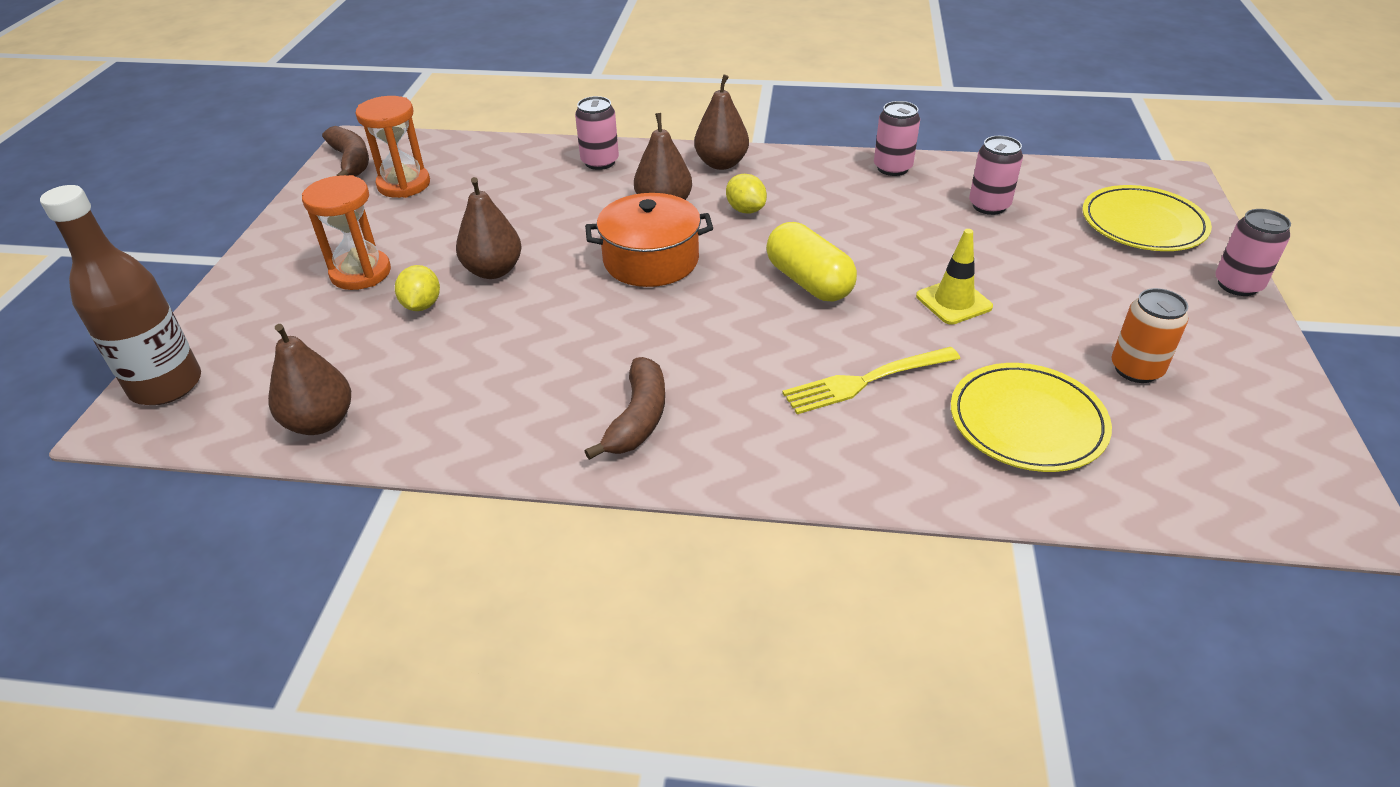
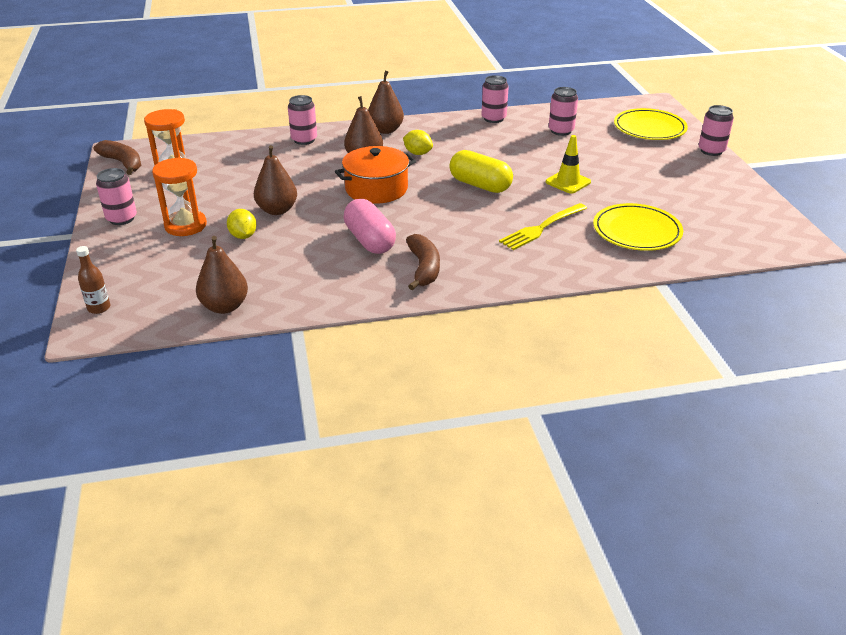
camera: 20 degrees left, 5 degrees down
brown bottle [40,185,201,405] -> brown bottle [76,246,110,314], size x0.47
orange can [1112,288,1188,383] -> none
none -> pink can [96,168,137,225]
none -> pink capsule [343,199,396,254]

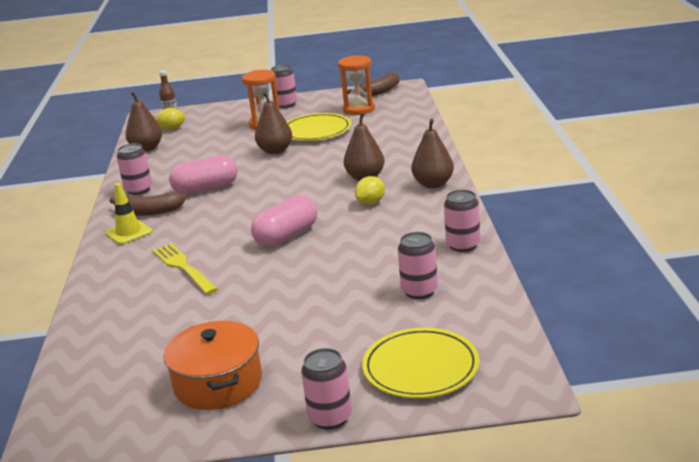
camera: 100 degrees right, 10 degrees down
yellow lemon [227,209,256,239] -> yellow lemon moved to [155,108,186,130]
pink can [288,95,317,145] -> pink can moved to [117,143,152,195]
orange pot [335,146,416,204] -> orange pot moved to [164,321,262,410]
yellow capsule [449,150,513,193] -> pink capsule [251,195,317,247]
yellow traffic cone [545,135,591,194] -> yellow traffic cone moved to [105,183,153,245]
yellow plate [593,203,683,251] -> yellow plate moved to [287,113,351,141]

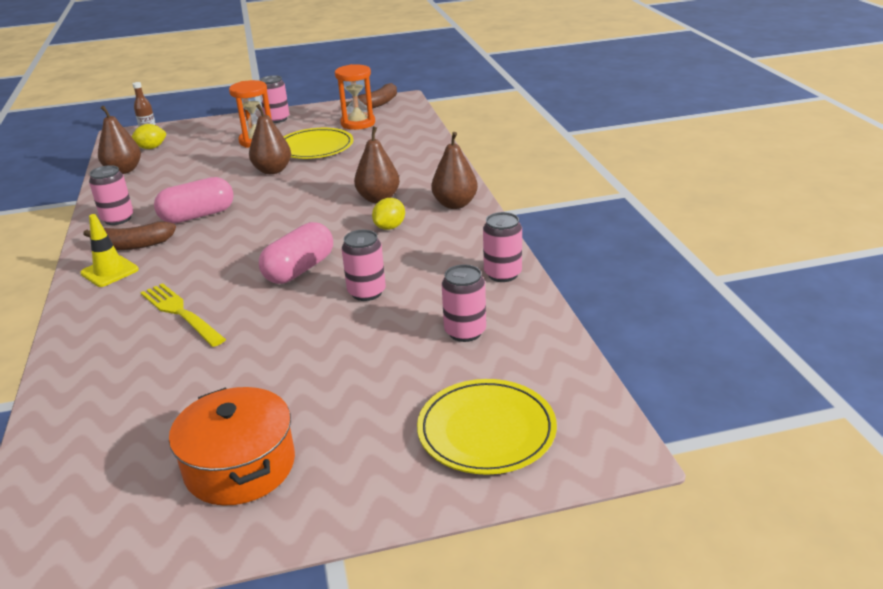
camera: 10 degrees left, 5 degrees up
pink can [301,348,352,430] -> pink can moved to [342,230,386,301]

